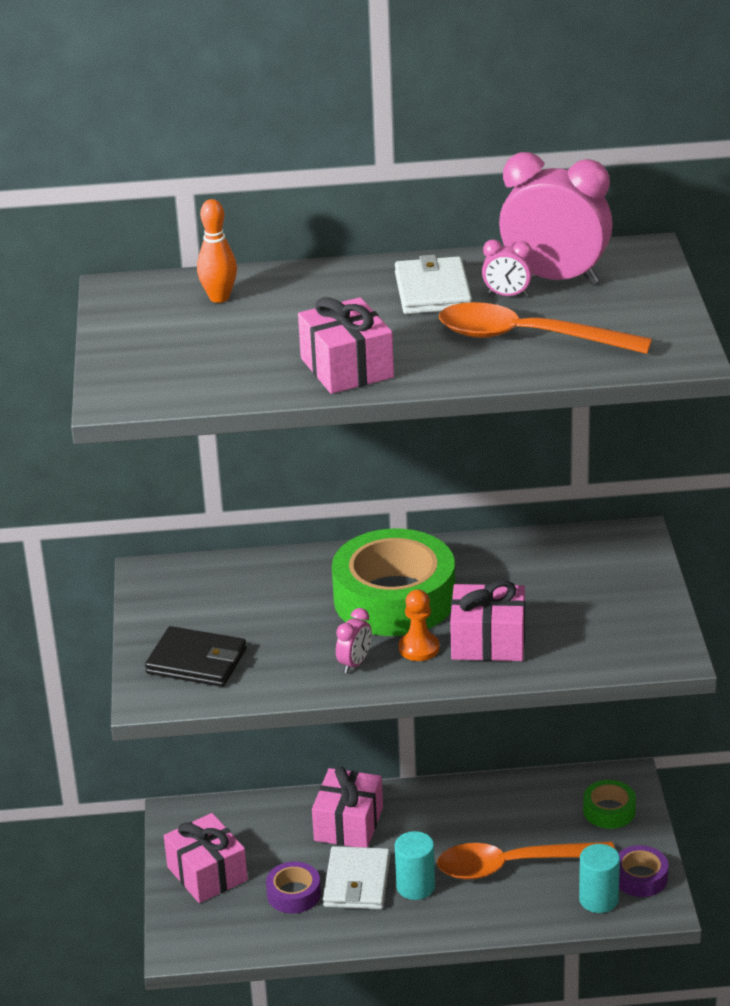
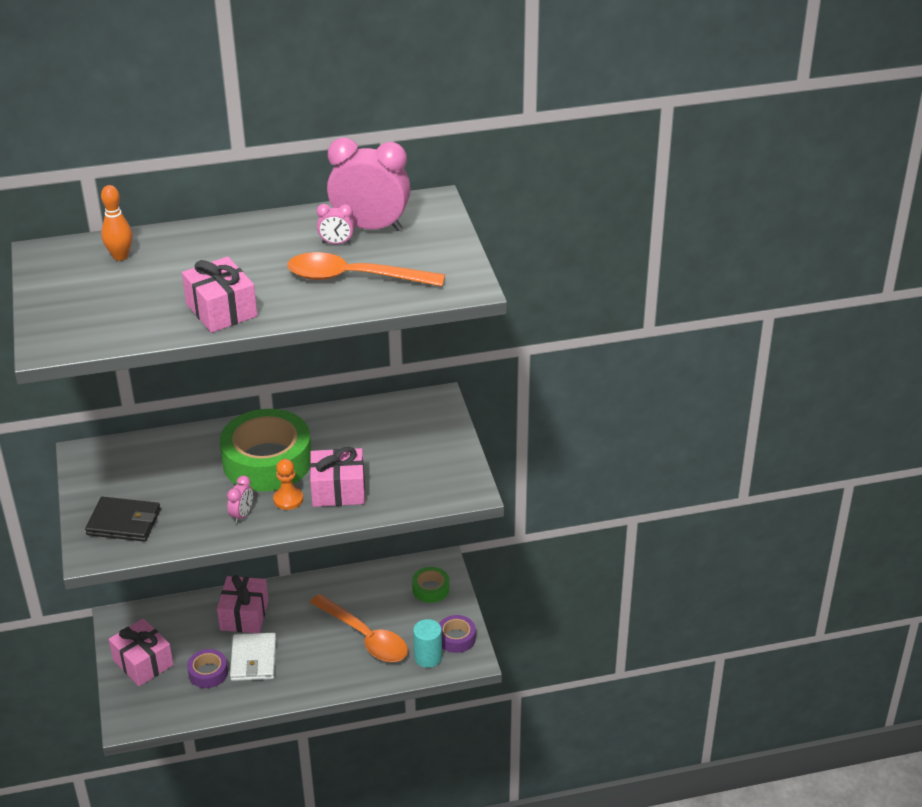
camera: 10 degrees left, 5 degrees up
white wallet [395,255,472,314] -> none
turquoise cylinder [395,831,435,900] -> none
orange spoon [437,842,615,880] -> orange spoon turned 120 degrees counterclockwise [310,594,408,662]

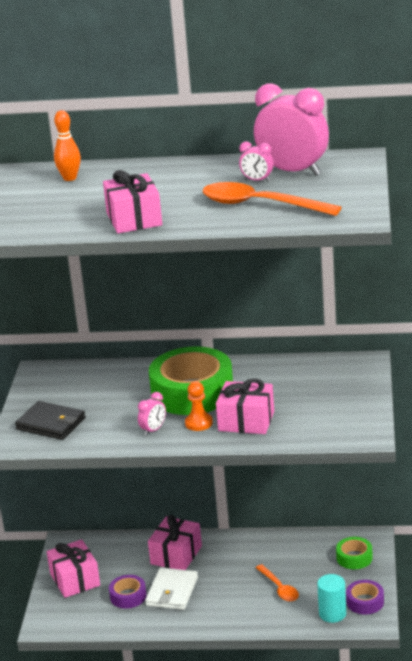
camera: 20 degrees right, 10 degrees down
orange spoon [310,594,408,662] -> orange spoon [256,564,299,601], size x0.57

